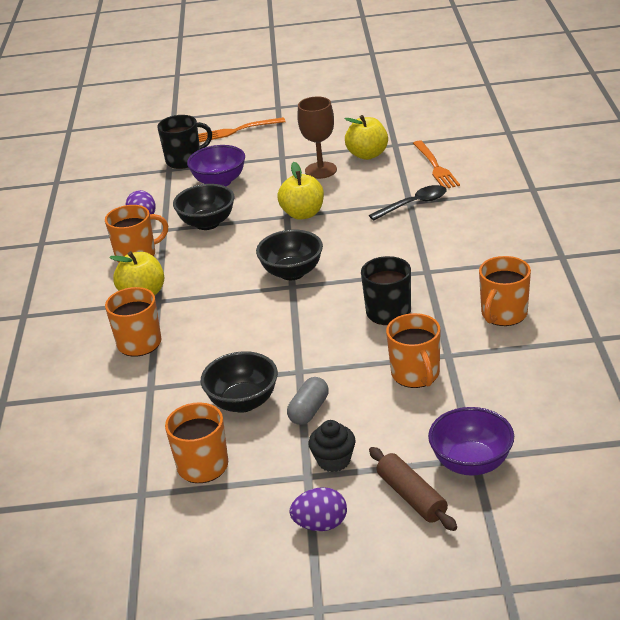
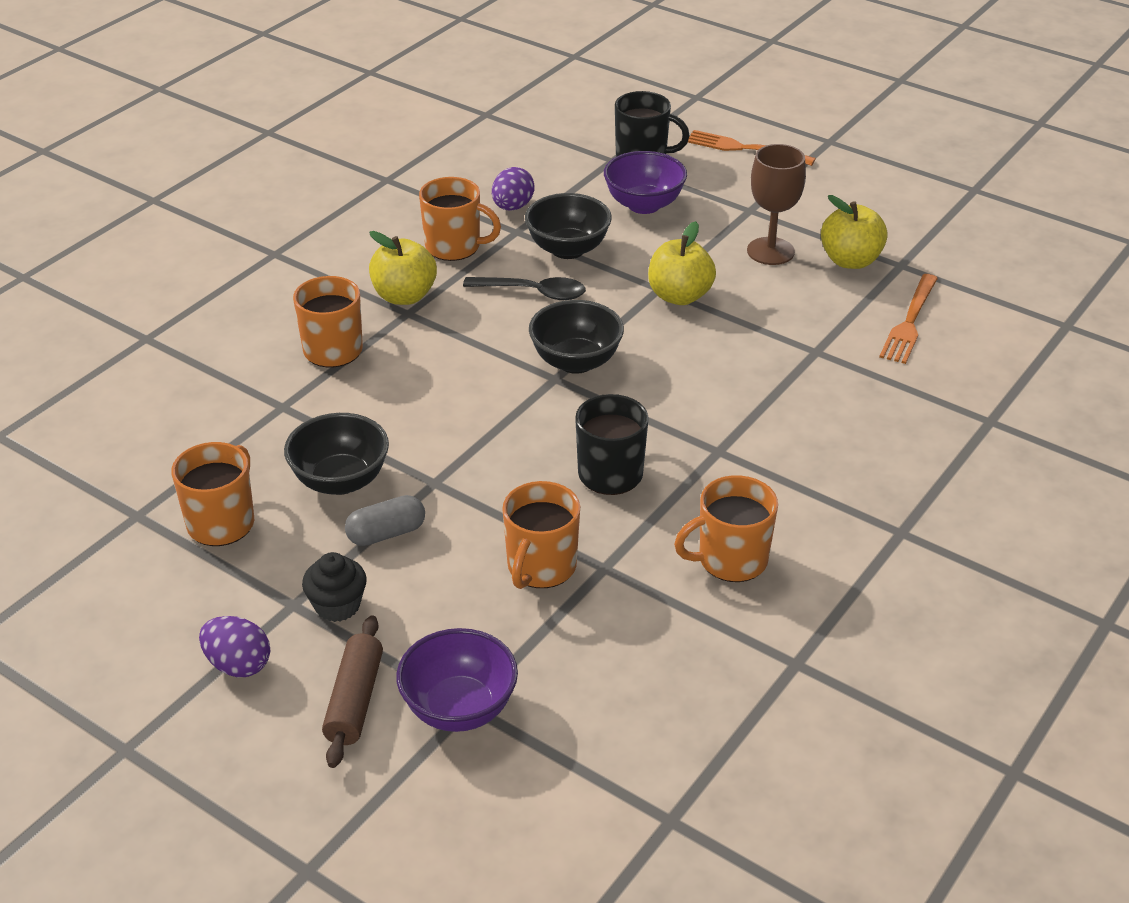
camera: 35 degrees right, 5 degrees up
black spoon [369,185,447,220] -> black spoon moved to [463,277,586,300]

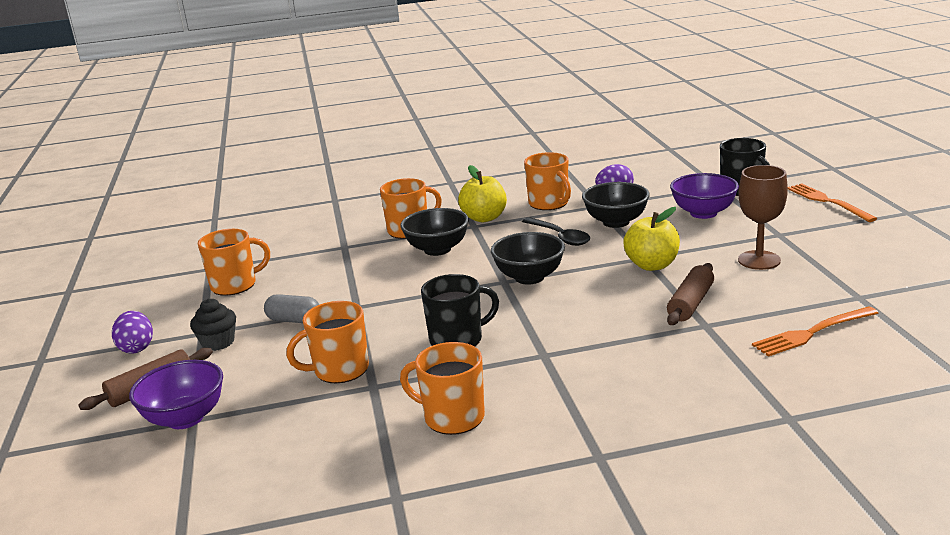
camera: 45 degrees right, 15 degrees down
black bowl [284,413,389,495] -> black bowl moved to [400,208,469,256]
yellow apple [821,195,888,269] -> none
none -> brown rolling pin [667,263,714,325]

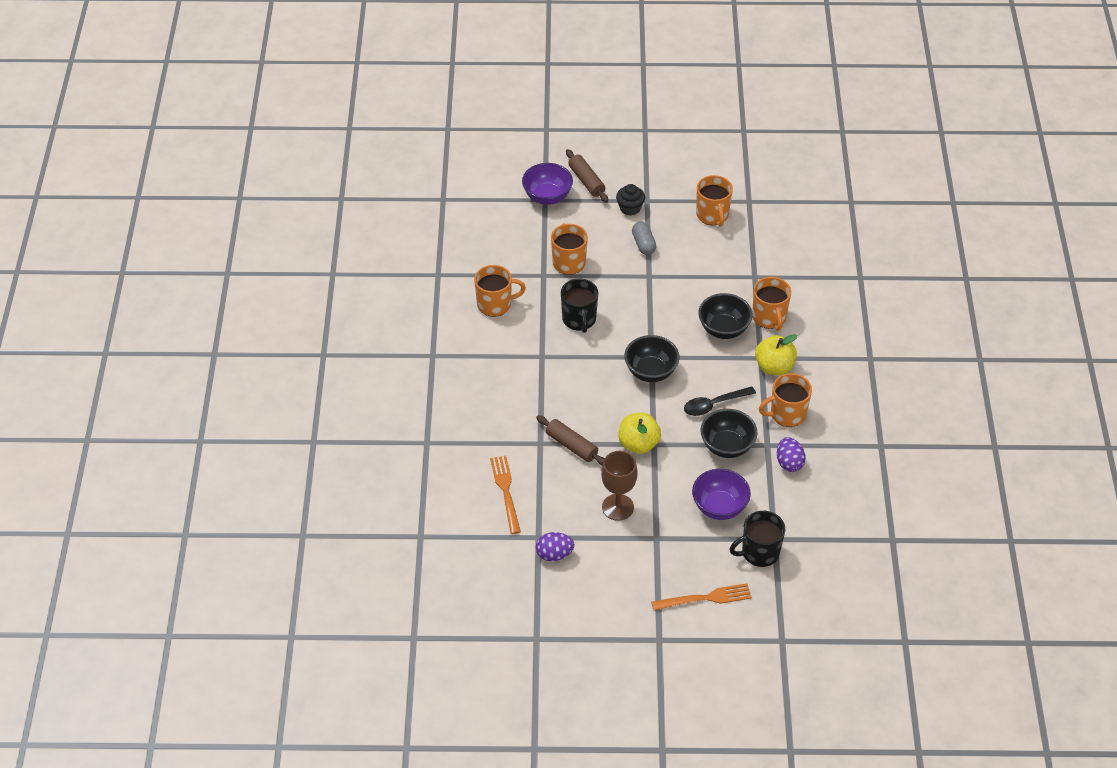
camera: 100 degrees right, 25 degrees up
purple egg [112,311,153,354] -> purple egg moved to [536,532,574,561]
grey capsule [264,294,319,323] -> grey capsule turned 45 degrees counterclockwise [632,221,656,255]
orange mug [400,342,485,435] -> orange mug turned 45 degrees clockwise [474,265,526,317]

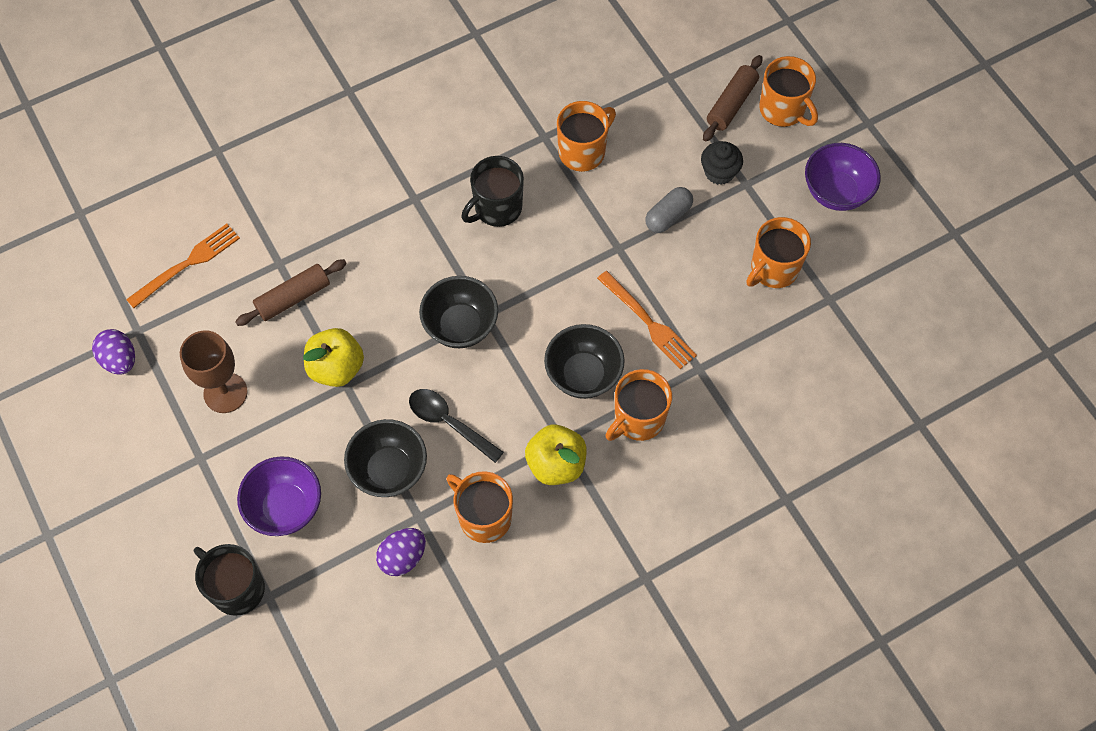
camera: 60 degrees right, 15 degrees up
orange mug [474,265,526,317] -> orange mug moved to [759,56,818,127]
purple bowl [522,163,573,205] -> purple bowl moved to [805,143,881,211]
brown rolling pin [536,415,605,465] -> brown rolling pin turned 45 degrees clockwise [235,259,347,326]
orange fork [651,583,752,611] -> orange fork moved to [597,271,697,369]

